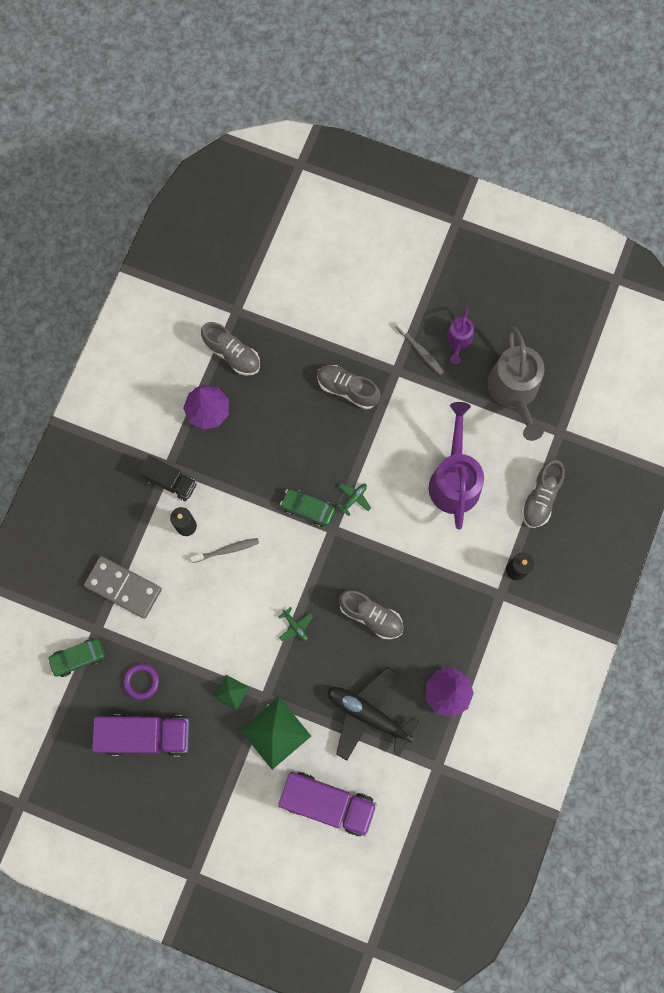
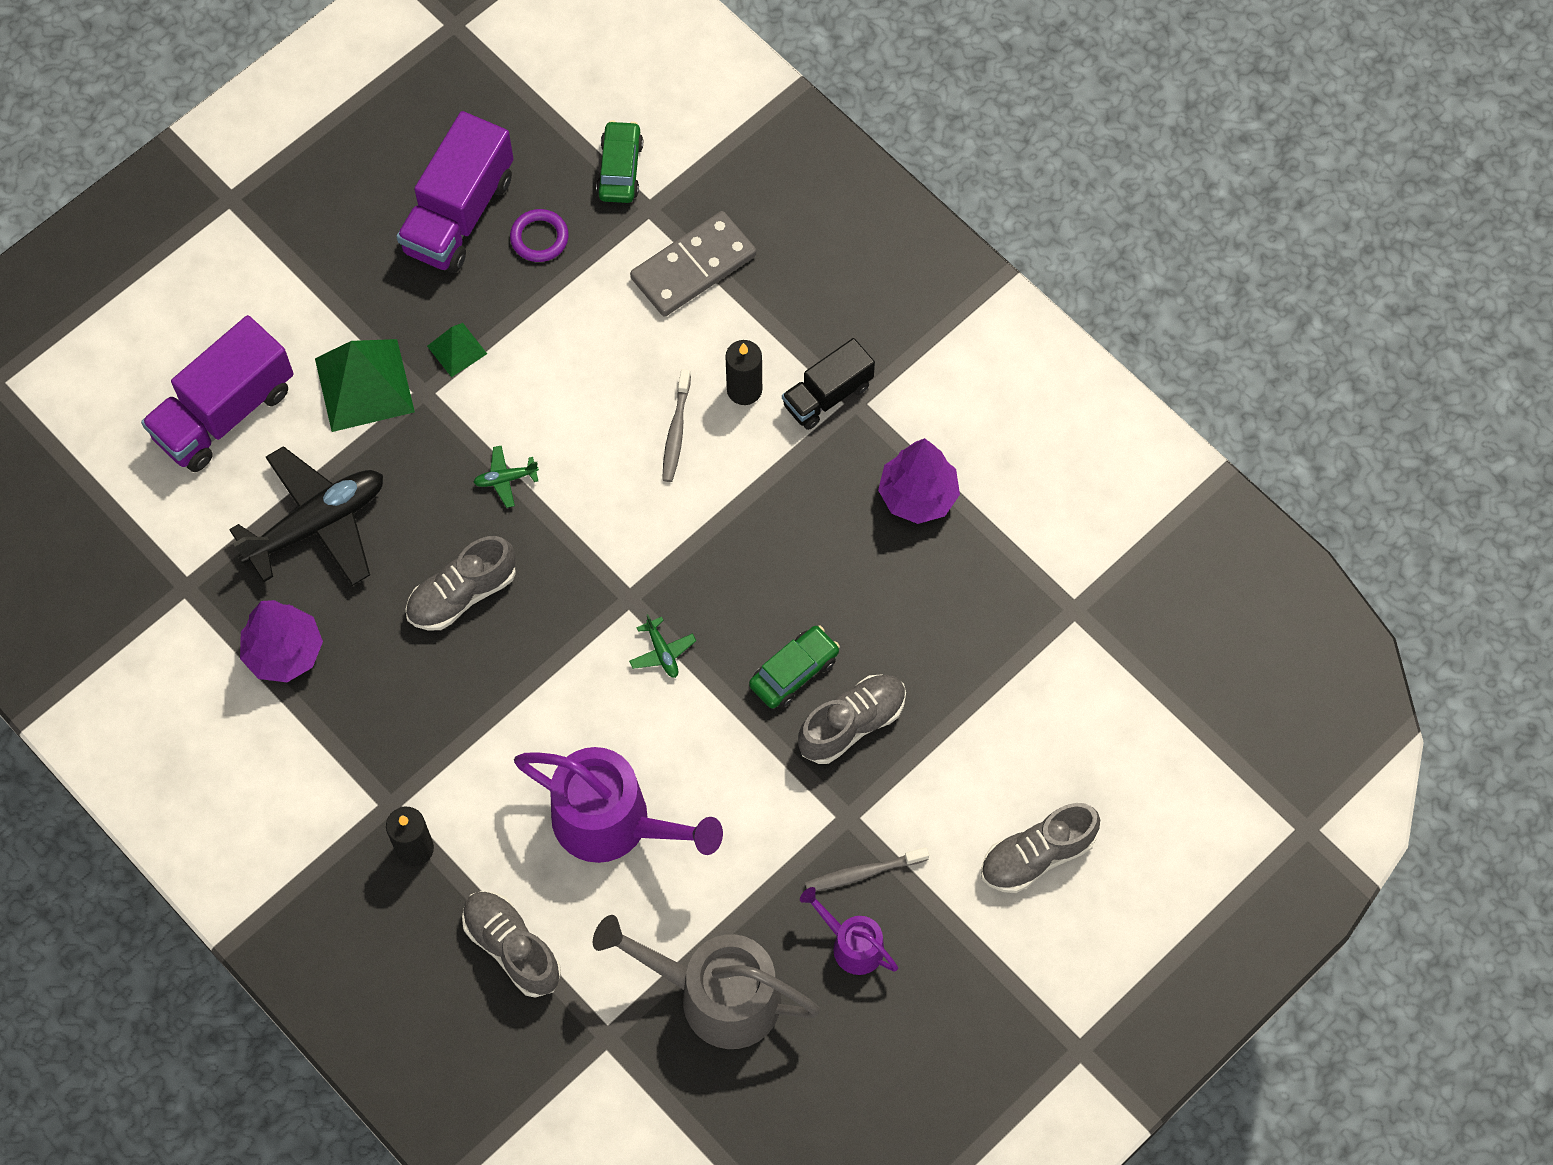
camera: 115 degrees right, 10 degrees down
grey shoe [201,322,260,376] -> grey shoe moved to [981,803,1100,893]
green car [280,489,335,527] -> green car moved to [749,625,840,709]

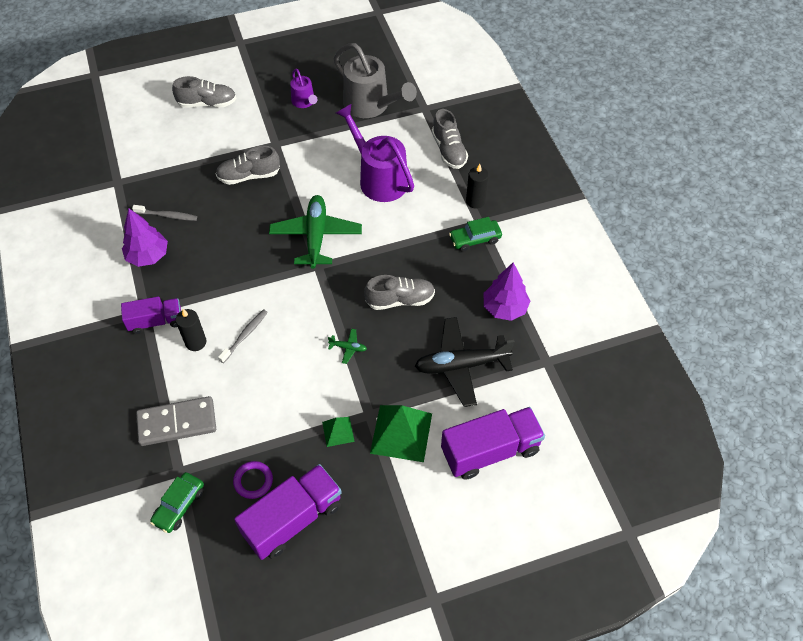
camera: 155 degrees left, 10 degrees down
green plane [629,614,696,678] -> green plane [269,195,362,269], size x2.46
green car [749,625,840,709] -> green car moved to [449,217,502,252]
black truck [782,338,875,430] -> purple truck [121,296,181,334]
grey toothbrush [805,847,929,891] -> grey toothbrush moved to [132,205,197,221]

